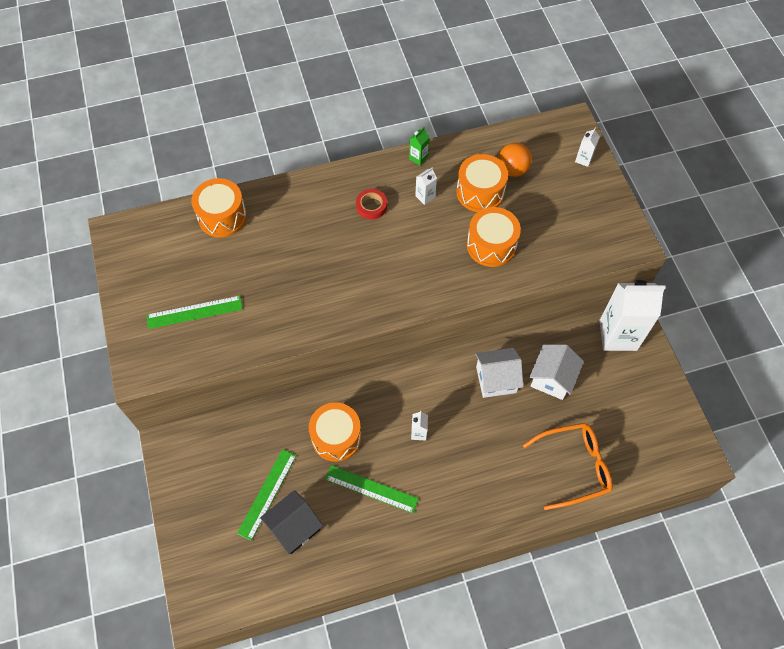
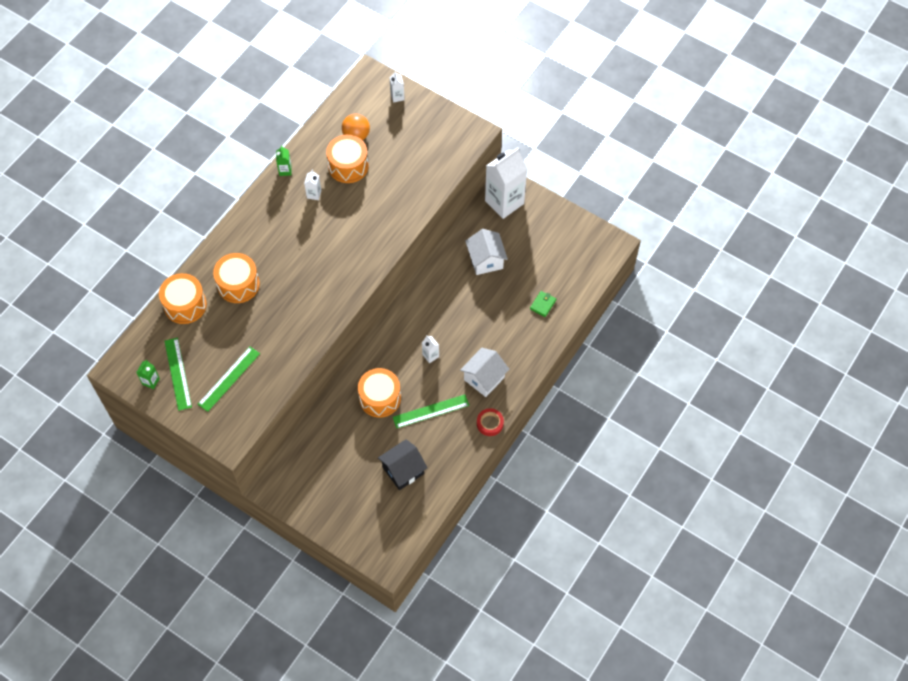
camera: 40 degrees left, 0 degrees up
green ruler [237,449,296,541] -> green ruler moved to [165,338,192,411]
black house [260,490,323,554] -> black house turned 45 degrees clockwise [378,439,428,490]
red tape [356,189,387,220] -> red tape moved to [477,408,504,436]
orange drum [467,207,521,267] -> orange drum moved to [213,253,260,303]
white house [475,348,523,398] -> white house moved to [460,348,509,397]
orange glasses [523,423,612,510] -> green wallet [530,291,556,317]
none -> green carton [136,360,160,389]

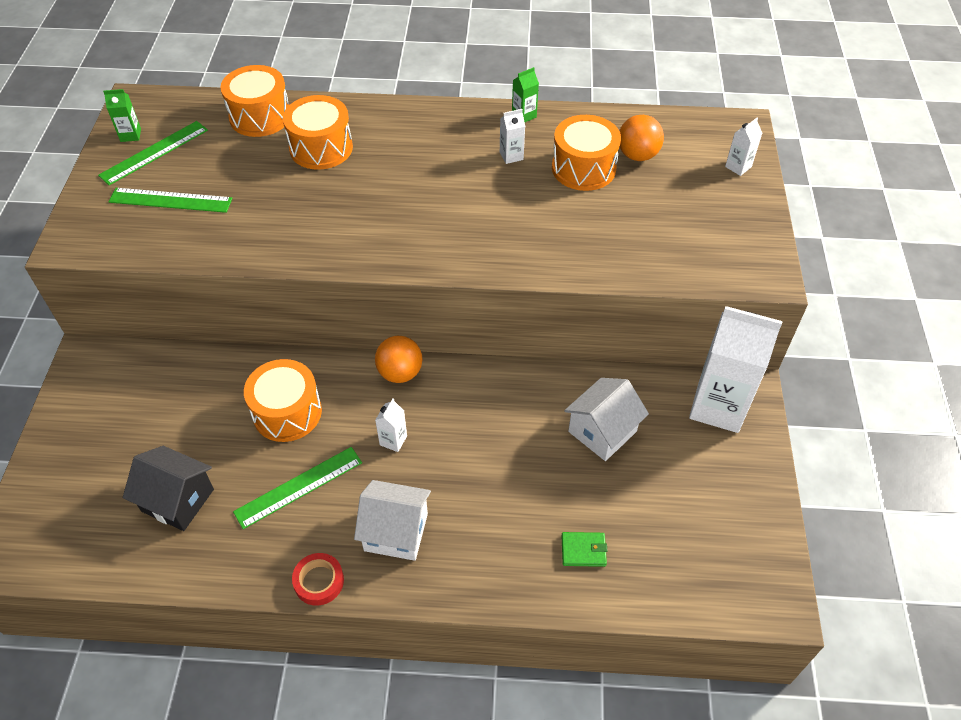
camera: 60 degrees right, 10 degrees down
green ruler [393,394,469,429] -> green ruler turned 75 degrees counterclockwise [233,447,362,529]
none -> orange ball [375,336,423,383]

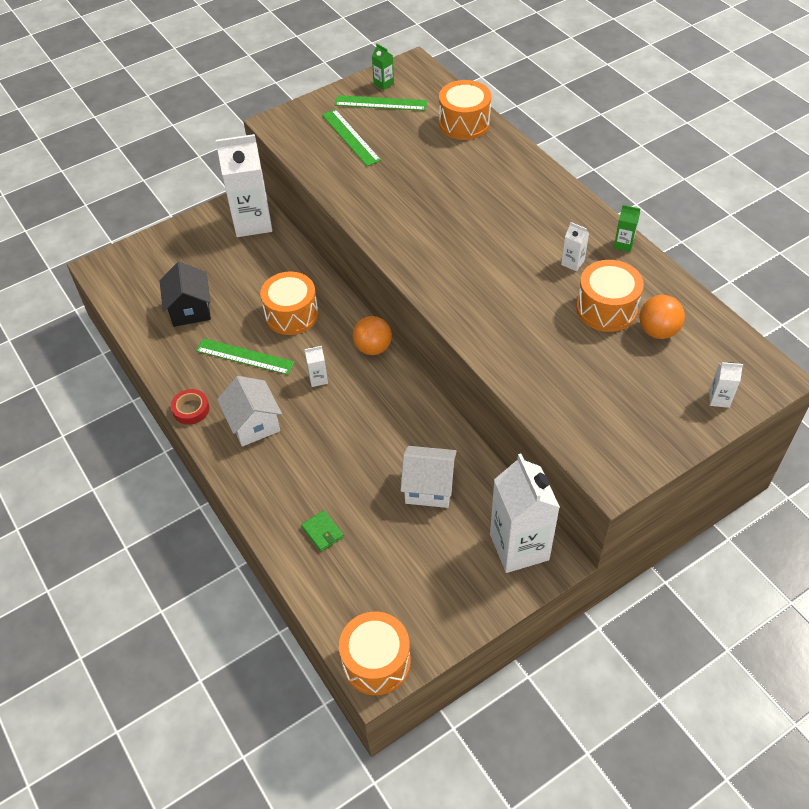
camera: 55 degrees right, 0 degrees up
orange drum [283,95,353,170] -> orange drum moved to [339,612,411,695]
none -> white carton [216,134,272,237]

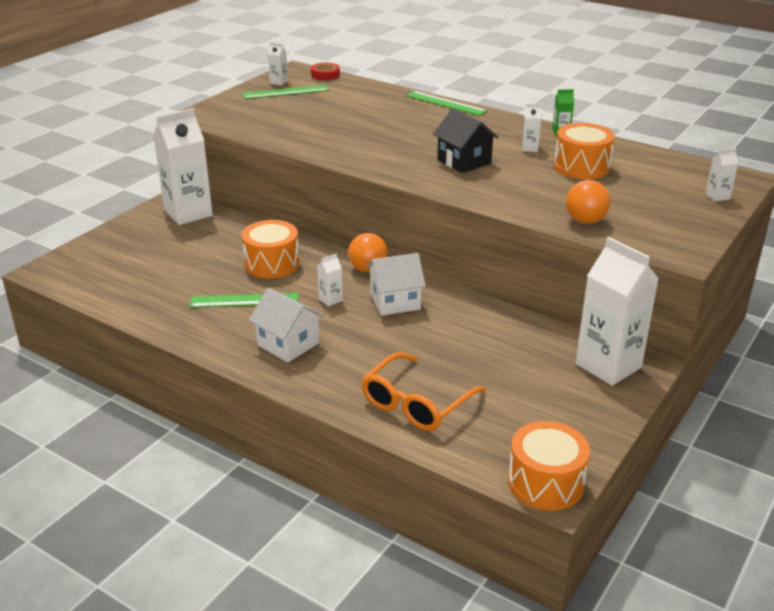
camera: 25 degrees left, 20 degrees down
black house [160,262,211,327] -> black house moved to [433,108,498,173]
red tape [171,389,209,425] -> red tape moved to [311,63,340,80]
green wallet [301,510,344,552] -> orange glasses [361,352,486,431]
green ruler [322,109,381,166] -> green ruler moved to [406,91,488,116]
green carton [372,43,394,90] -> white carton [268,42,288,86]
white house [400,446,457,508] -> white house moved to [366,253,426,316]
orange drum [439,80,491,140] -> none
orange ball [639,295,685,339] -> orange ball moved to [566,180,610,224]

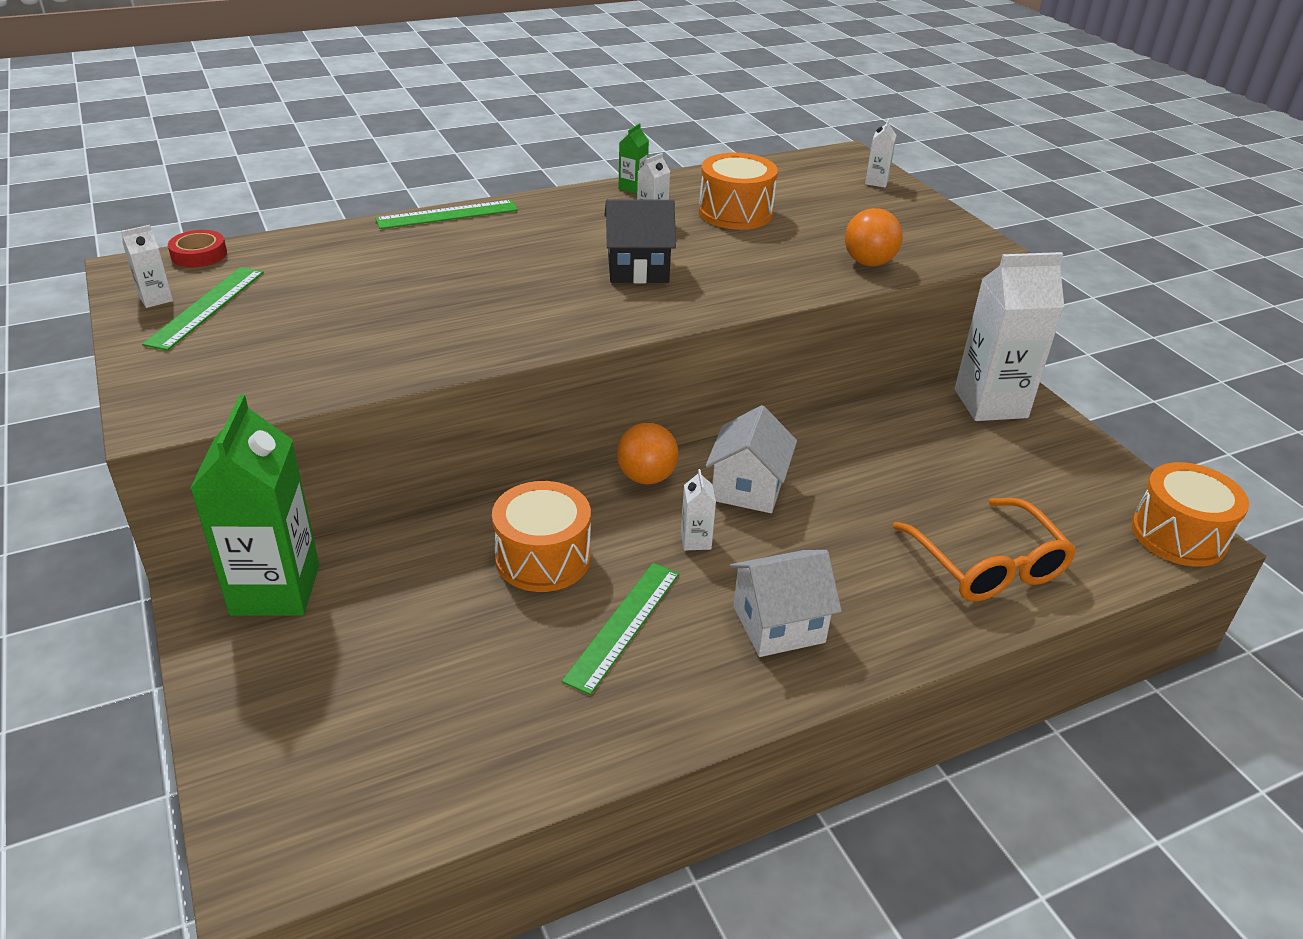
camera: 60 degrees left, 5 degrees up
white carton [153,108,213,225] -> green carton [190,395,319,616]

